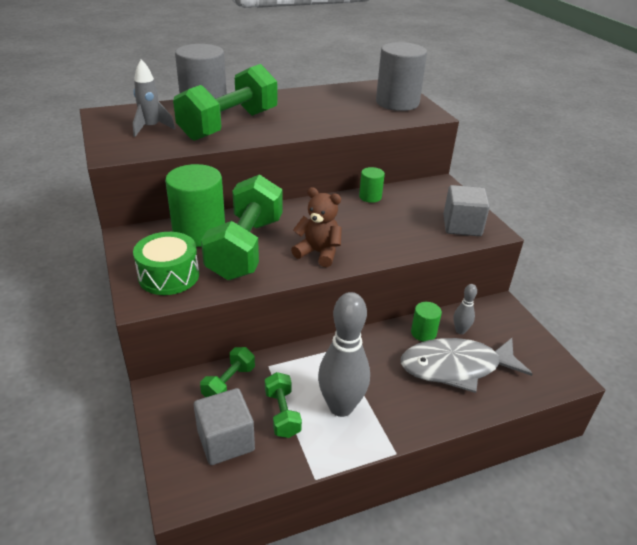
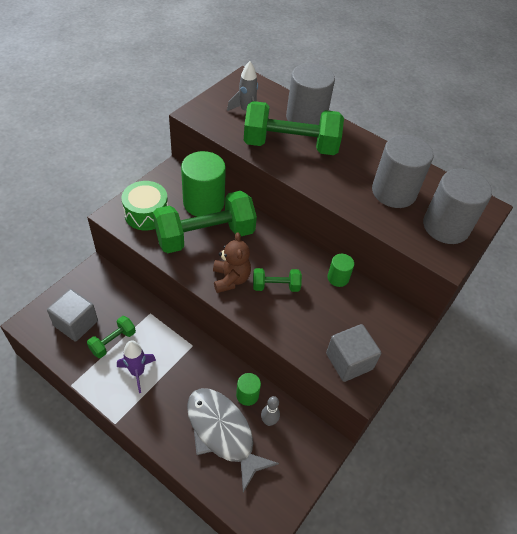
camera: 55 degrees right, 15 degrees up
green dumbbell [200,347,255,397] -> green dumbbell moved to [253,268,302,292]
grey bowling pin [318,292,370,417] -> purple rocket [117,340,156,393]
none -> grey cylinder [372,135,433,208]

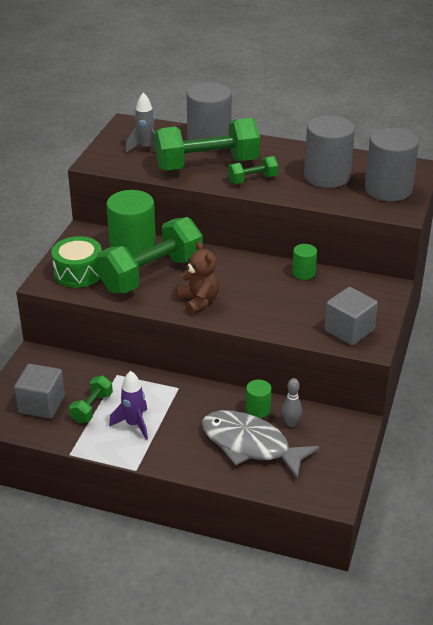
camera: 15 degrees left, 15 degrees down
green dumbbell [253,268,302,292] -> green dumbbell moved to [228,156,279,184]

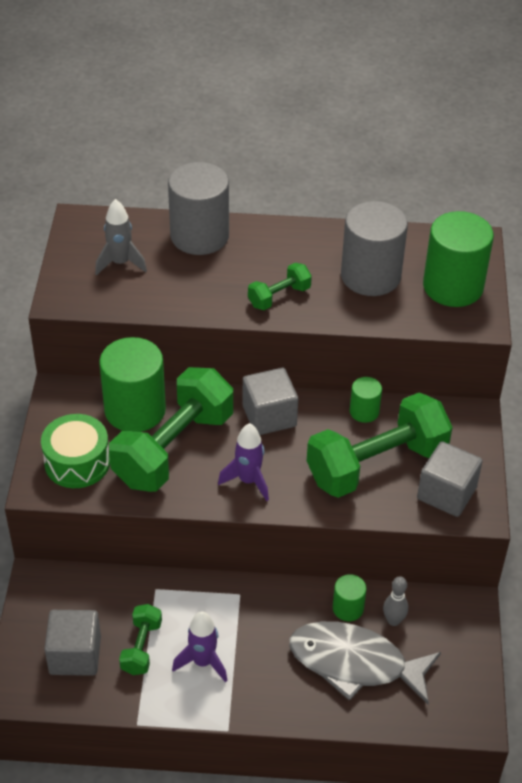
camera: 15 degrees left, 10 degrees up
green dumbbell [155,118,260,171] -> green dumbbell moved to [307,392,453,498]
brown teddy bear [176,241,219,314] -> purple rocket [218,423,269,501]
grey cylinder [365,128,419,202] -> green cylinder [423,211,494,307]
none -> grey cube [242,368,298,435]

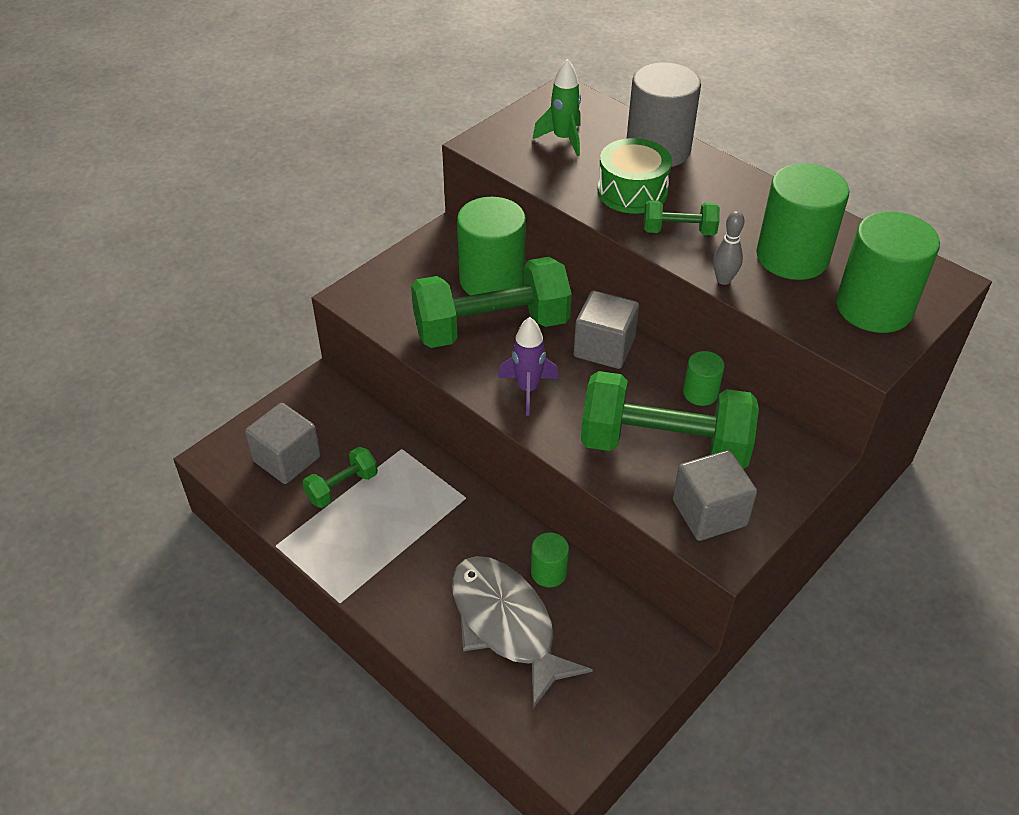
camera: 40 degrees right, 0 degrees up
green drum [41,414,110,488] -> green drum moved to [598,138,672,214]
grey rocket [95,199,147,275] -> green rocket [533,59,581,156]
purple rocket [172,611,227,682] -> none
grey cylinder [341,201,408,296] -> green cylinder [756,163,850,280]
grey bowling pin [383,576,408,626] -> grey bowling pin moved to [713,211,744,285]

